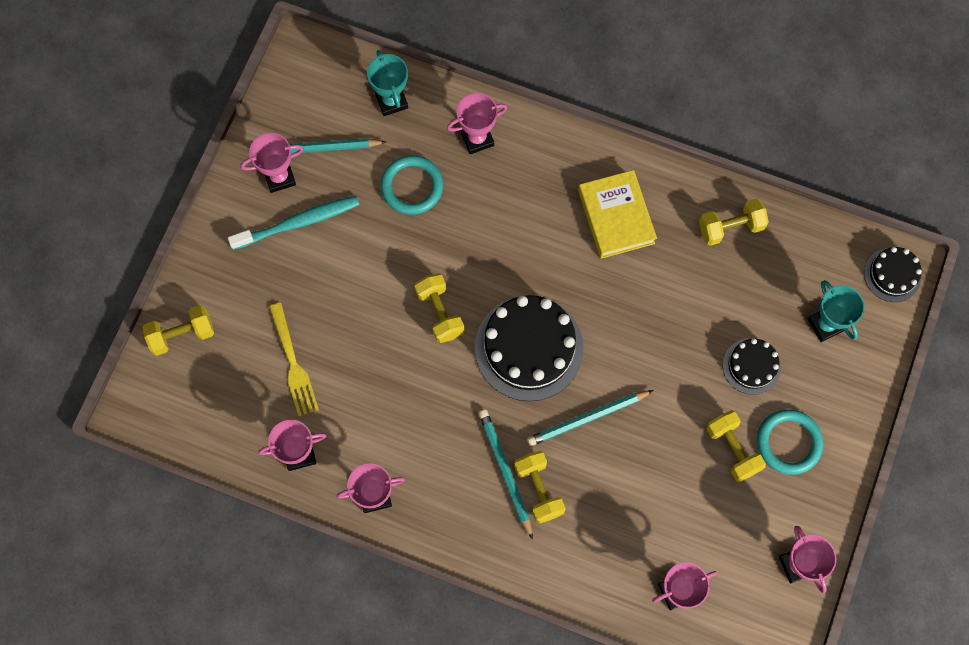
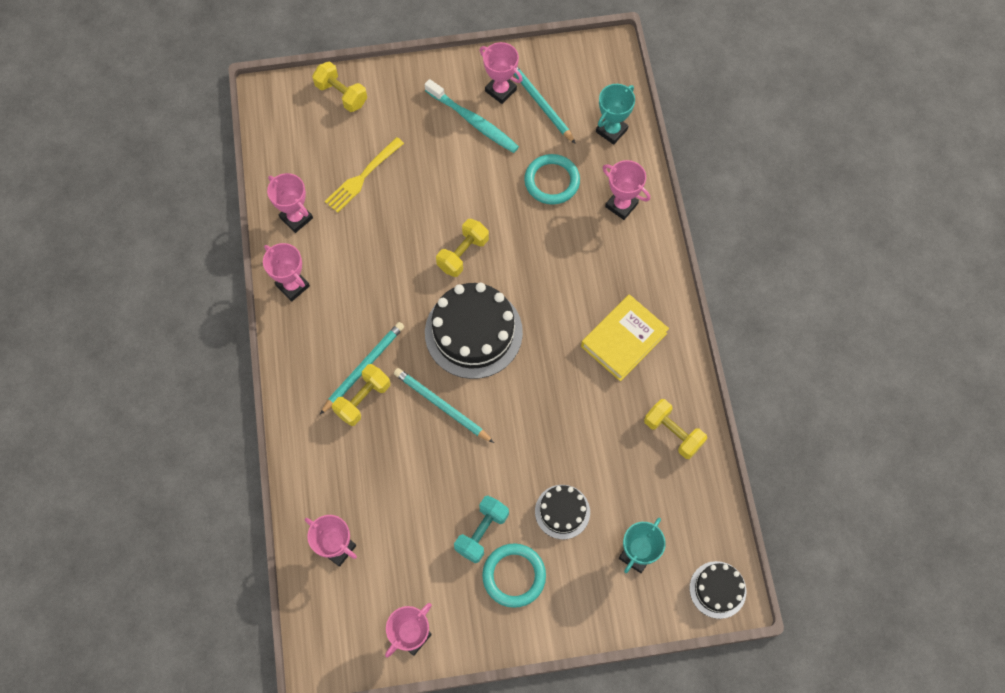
camera: 60 degrees right, 5 degrees down
yellow dumbbell [706,410,766,482] -> turquoise dumbbell [454,496,509,563]

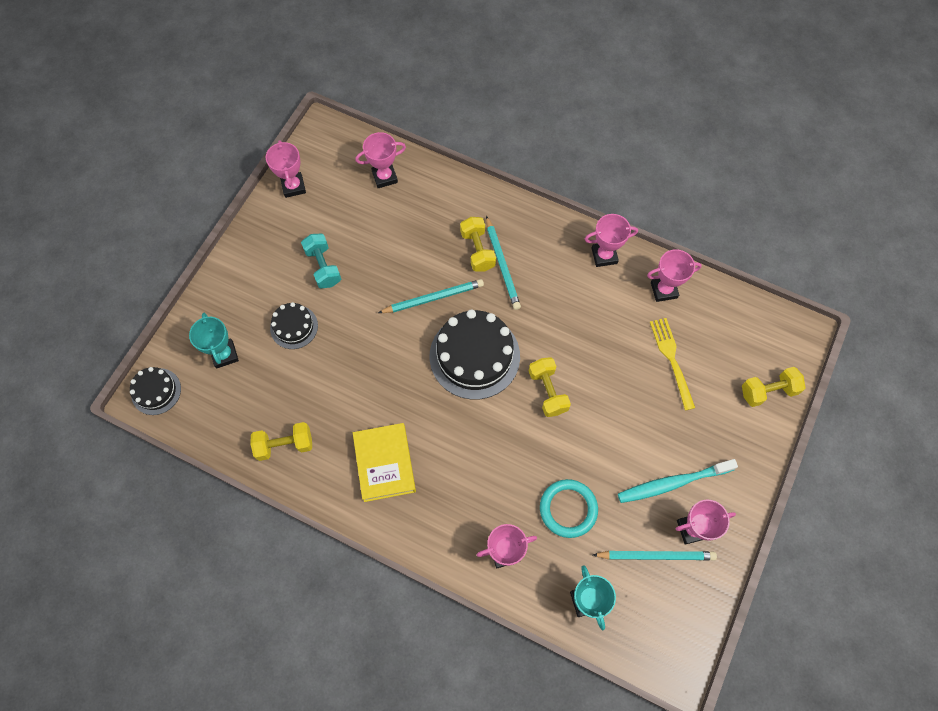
camera: 125 degrees right, 0 degrees up
turquoise ring [482,543,546,608] -> none

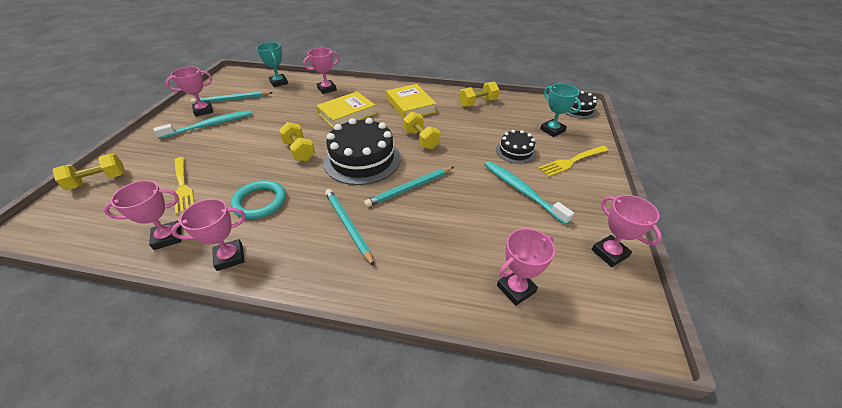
camera: 165 degrees right, 25 degrees down
turquoise dumbbell [301,233,341,288] -> turquoise toothbrush [485,161,574,225]
yellow dumbbell [460,217,496,272] -> yellow dumbbell moved to [403,112,440,149]
turquoise ring [540,479,598,538] -> turquoise ring moved to [231,180,286,219]
none -> yellow book [316,92,376,128]
none -> yellow fork [538,146,609,177]

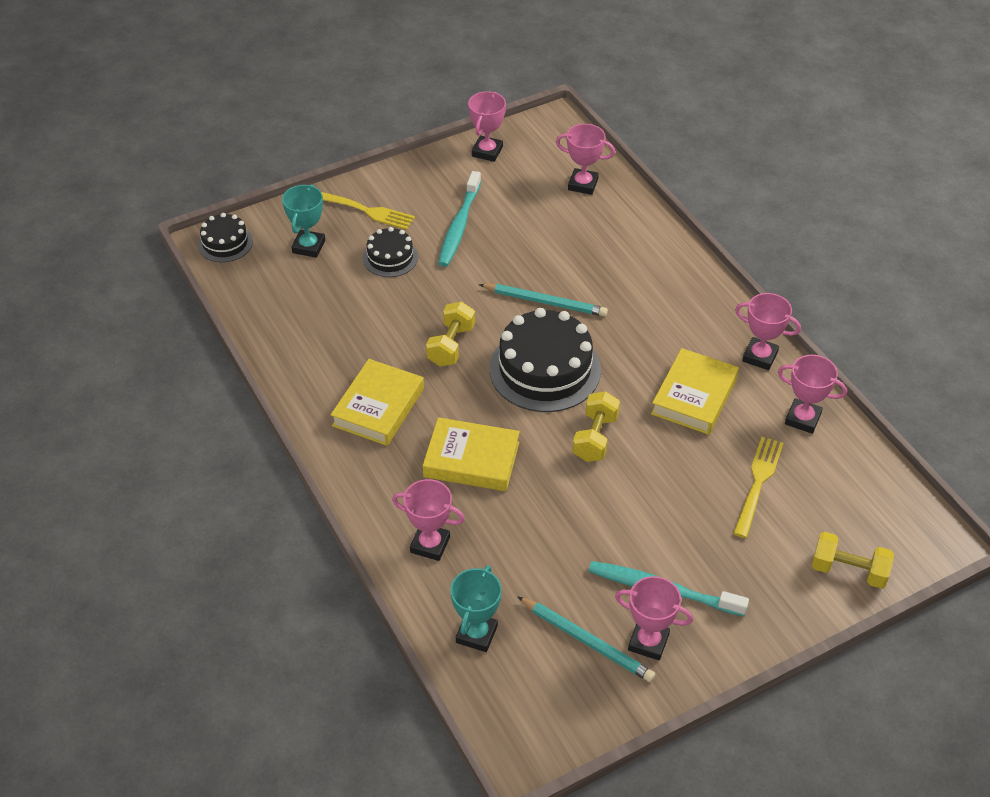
camera: 130 degrees left, 5 degrees up
turquoise ring [231,180,286,219] -> yellow book [651,348,739,435]
turquoise pencil [325,189,375,266] -> none
yellow dumbbell [459,81,500,107] -> none

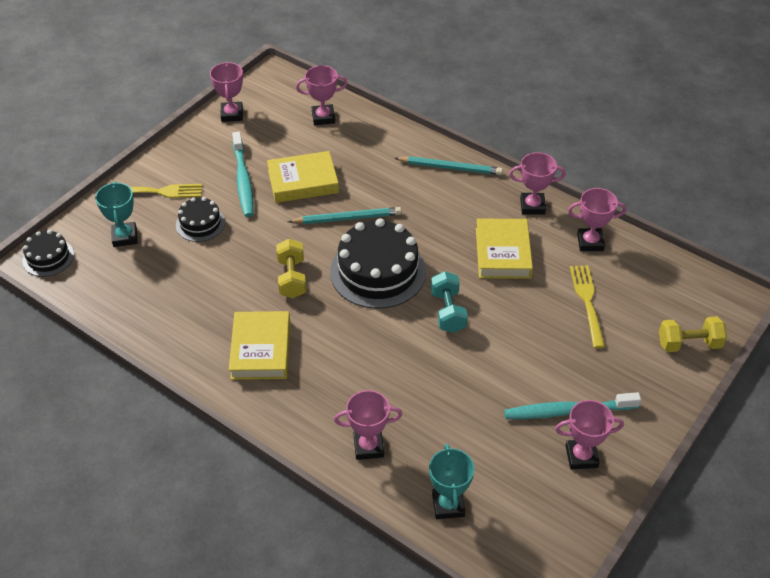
camera: 25 degrees left, 0 degrees up
yellow book [423,417,520,491] -> yellow book moved to [267,151,339,203]
turquoise pencil [517,596,656,682] -> turquoise pencil moved to [394,156,503,175]
yellow dumbbell [572,391,620,462] -> turquoise dumbbell [431,271,468,333]

